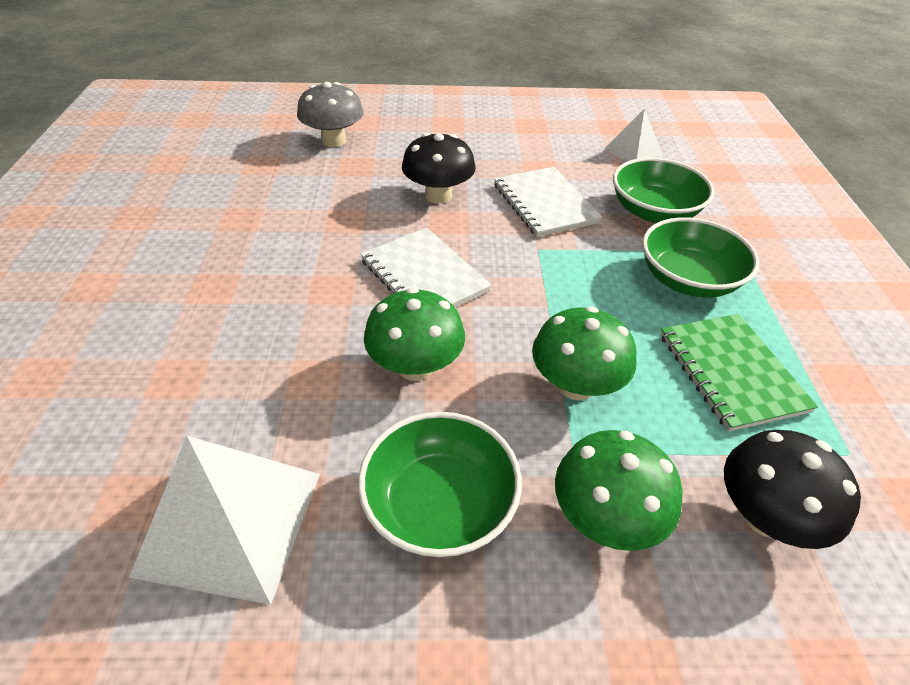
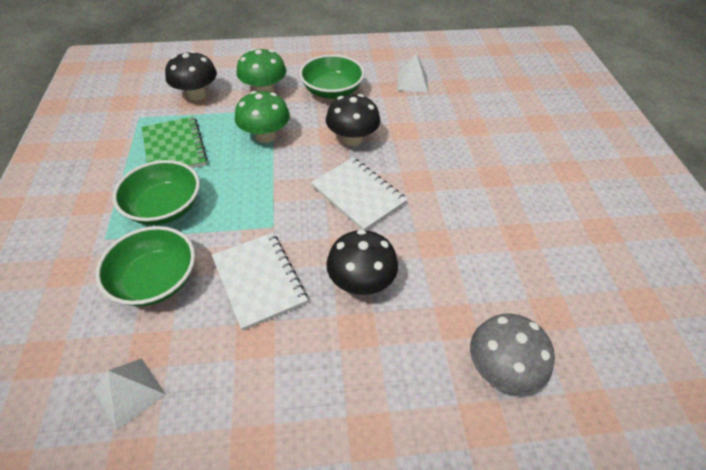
camera: 175 degrees right, 5 degrees up
white pyramid [129,436,320,605] -> white pyramid [397,53,428,92], size x0.55
green mushroom [364,288,465,381] -> black mushroom [326,94,380,146]

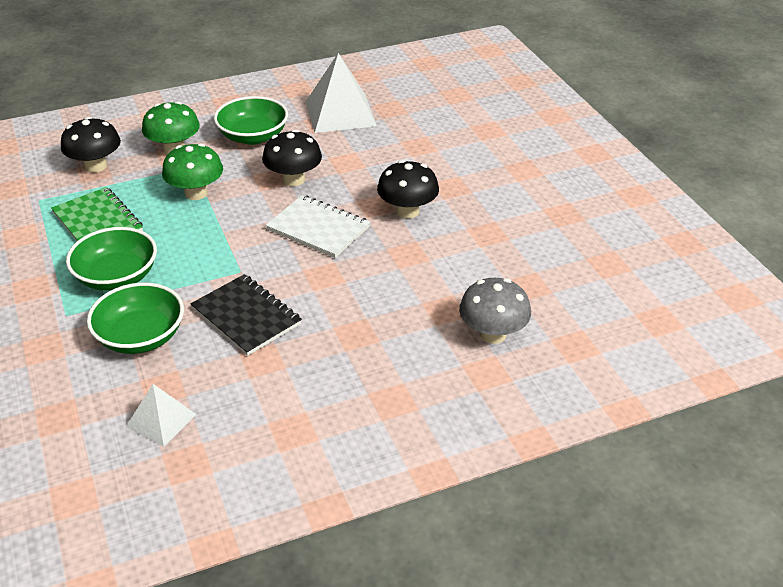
camera: 15 degrees left, 10 degrees down
white notebook [212,233,308,331] -> black notebook [191,274,302,356]
black mushroom [326,229,398,295] -> black mushroom moved to [377,160,439,219]
white pyramid [397,53,428,92] -> white pyramid [306,53,377,133], size x1.81

